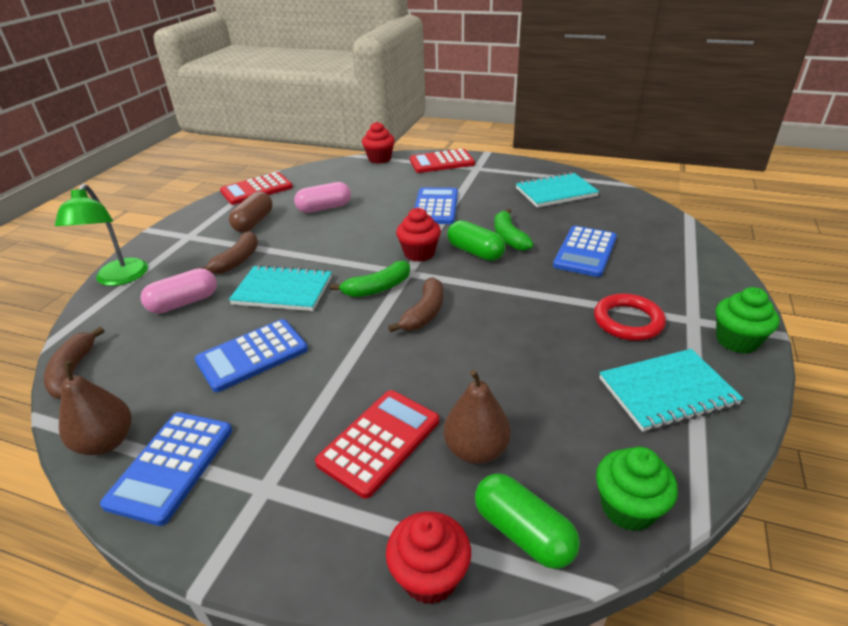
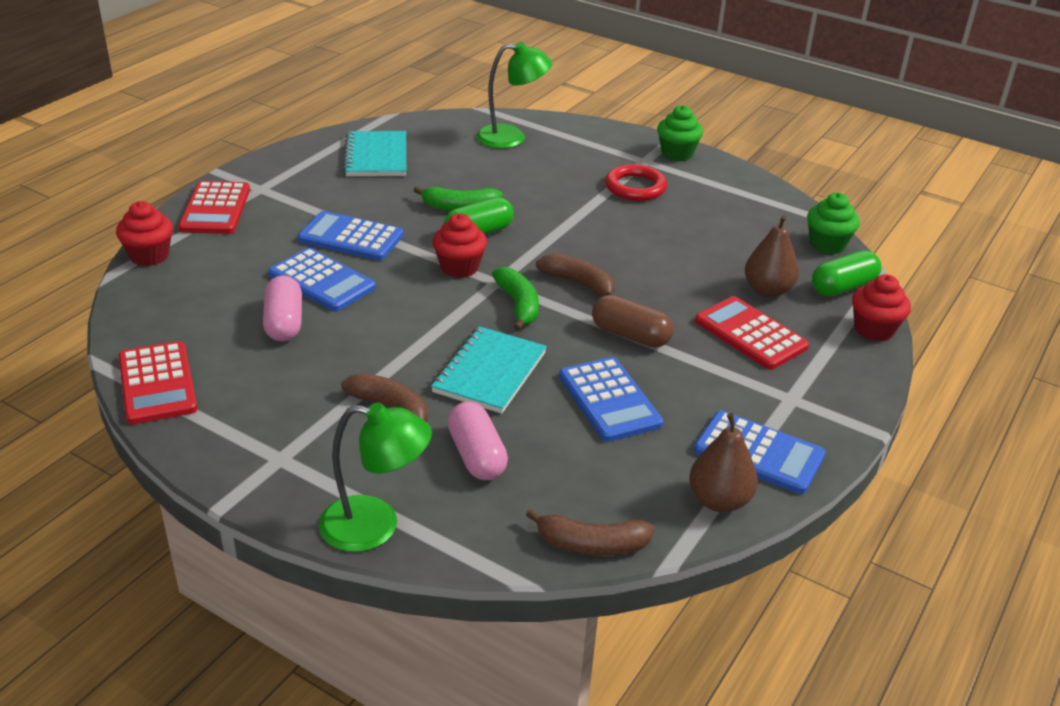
camera: 80 degrees left, 0 degrees up
brown capsule [229,192,273,232] -> brown capsule moved to [592,295,674,348]
blue calculator [553,226,617,277] -> blue calculator moved to [268,248,376,312]
turquoise notebook [599,349,743,432] -> none
none -> green lamp [476,42,552,149]

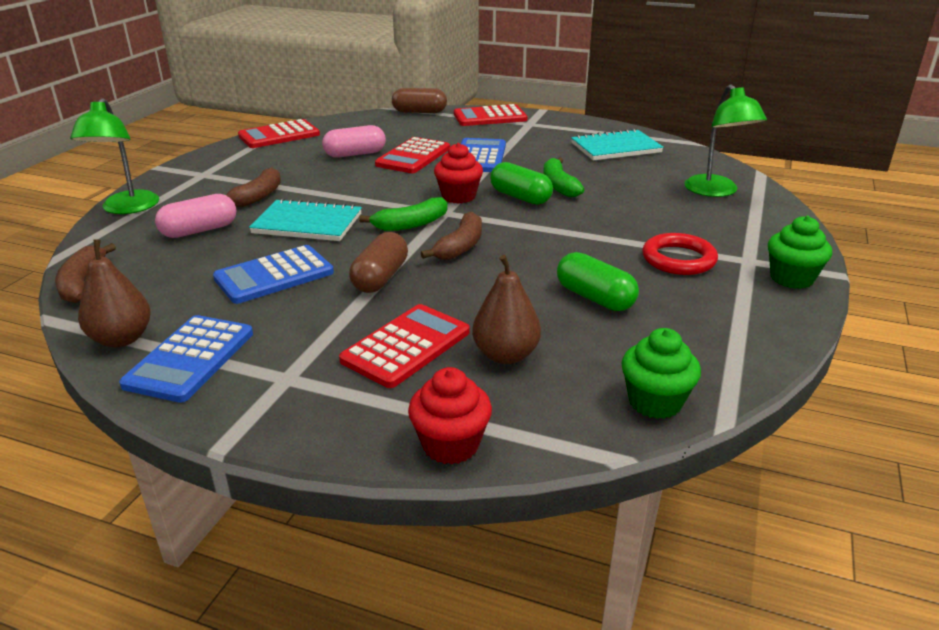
camera: 80 degrees right, 5 degrees down
red cupcake [116,201,173,266] -> brown capsule [392,88,447,113]
blue calculator [268,248,376,312] -> red calculator [375,137,450,173]
green capsule [812,250,881,297] -> green capsule moved to [557,252,639,311]

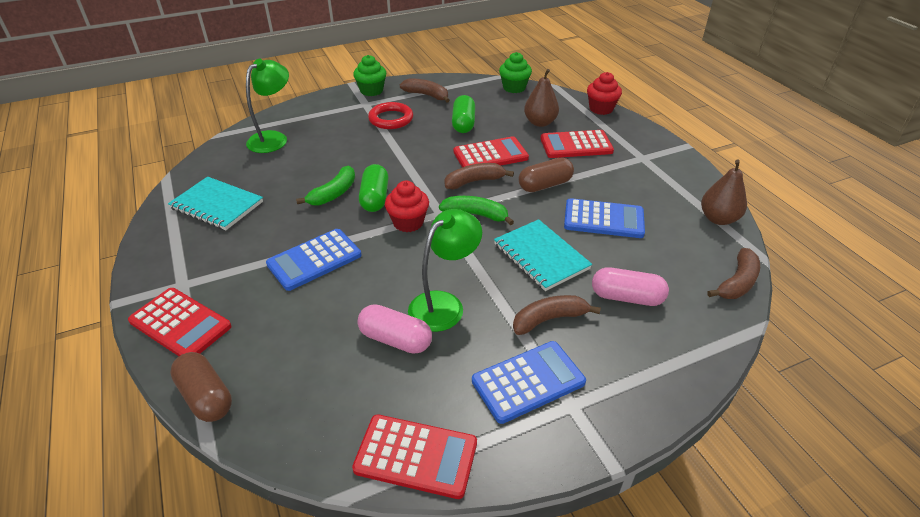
camera: 135 degrees left, 10 degrees up
green lamp [70,98,159,214] -> green lamp moved to [408,209,482,332]
blue calculator [119,315,253,403] -> blue calculator moved to [472,341,586,424]
red calculator [375,137,450,173] -> red calculator moved to [453,136,529,167]
none -> brown banana [400,78,450,103]

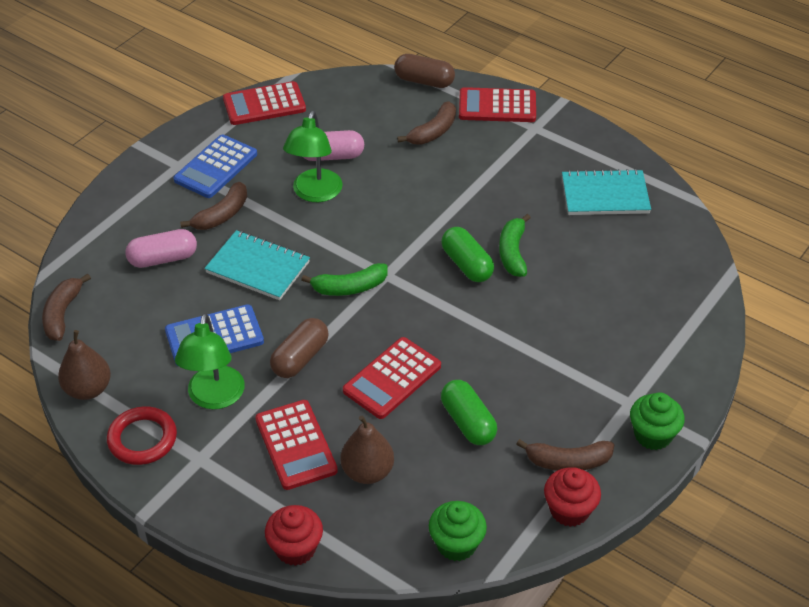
camera: 150 degrees right, 5 degrees up
green lamp [246,59,289,153] -> green lamp moved to [175,313,245,409]
blue calculator [266,229,362,291] -> none
red ring [368,102,413,129] -> red ring moved to [107,406,177,465]
red cupcake [385,181,429,232] -> red cupcake moved to [544,468,601,527]
brown banana [445,163,514,190] -> brown banana moved to [397,101,456,145]
red calculator [541,130,614,158] -> red calculator turned 105 degrees clockwise [255,400,338,490]

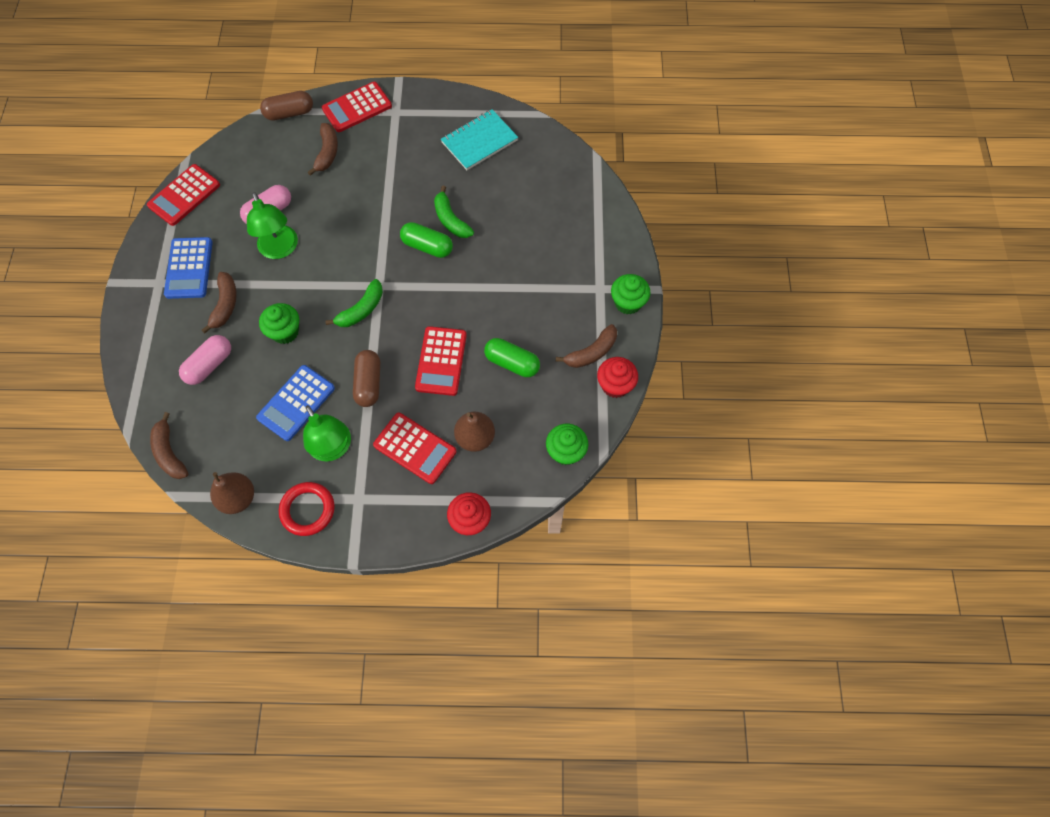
camera: 35 degrees left, 20 degrees up
turquoise notebook [205,230,310,300] -> green cupcake [259,303,299,344]

